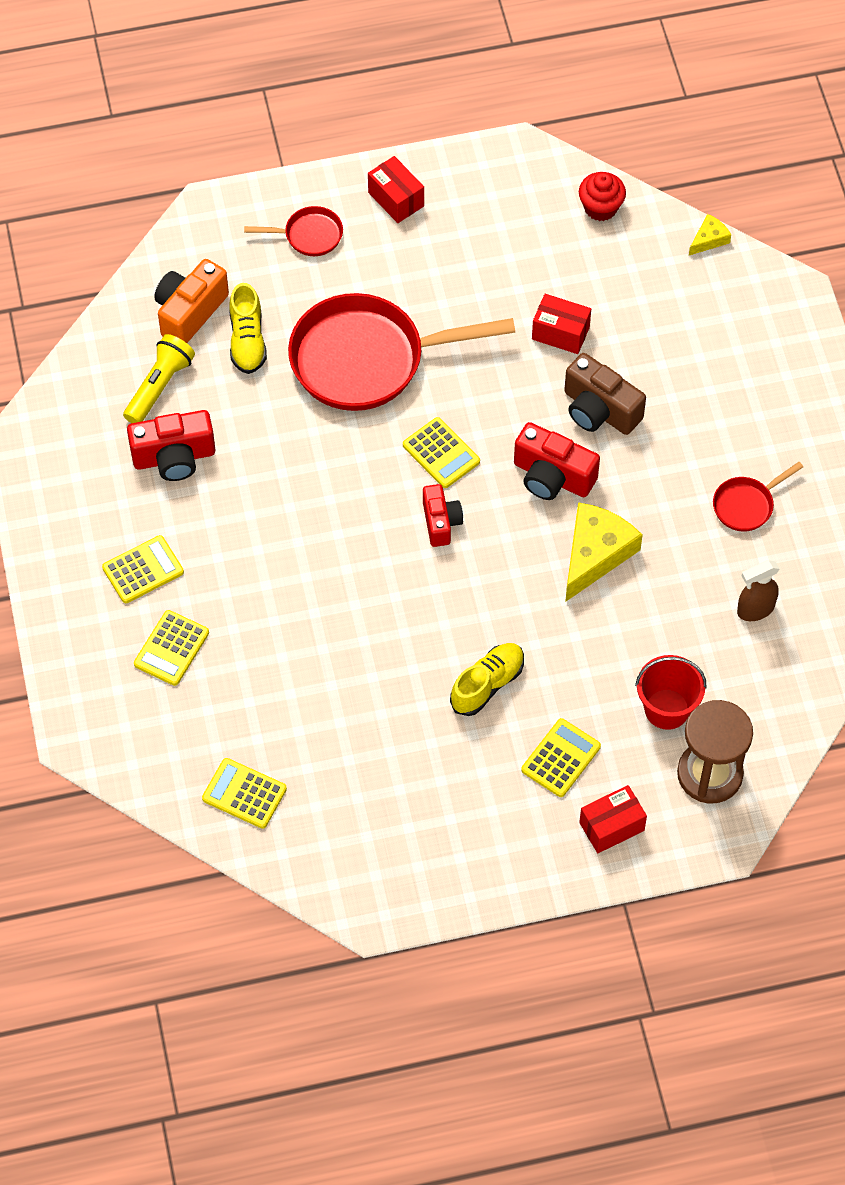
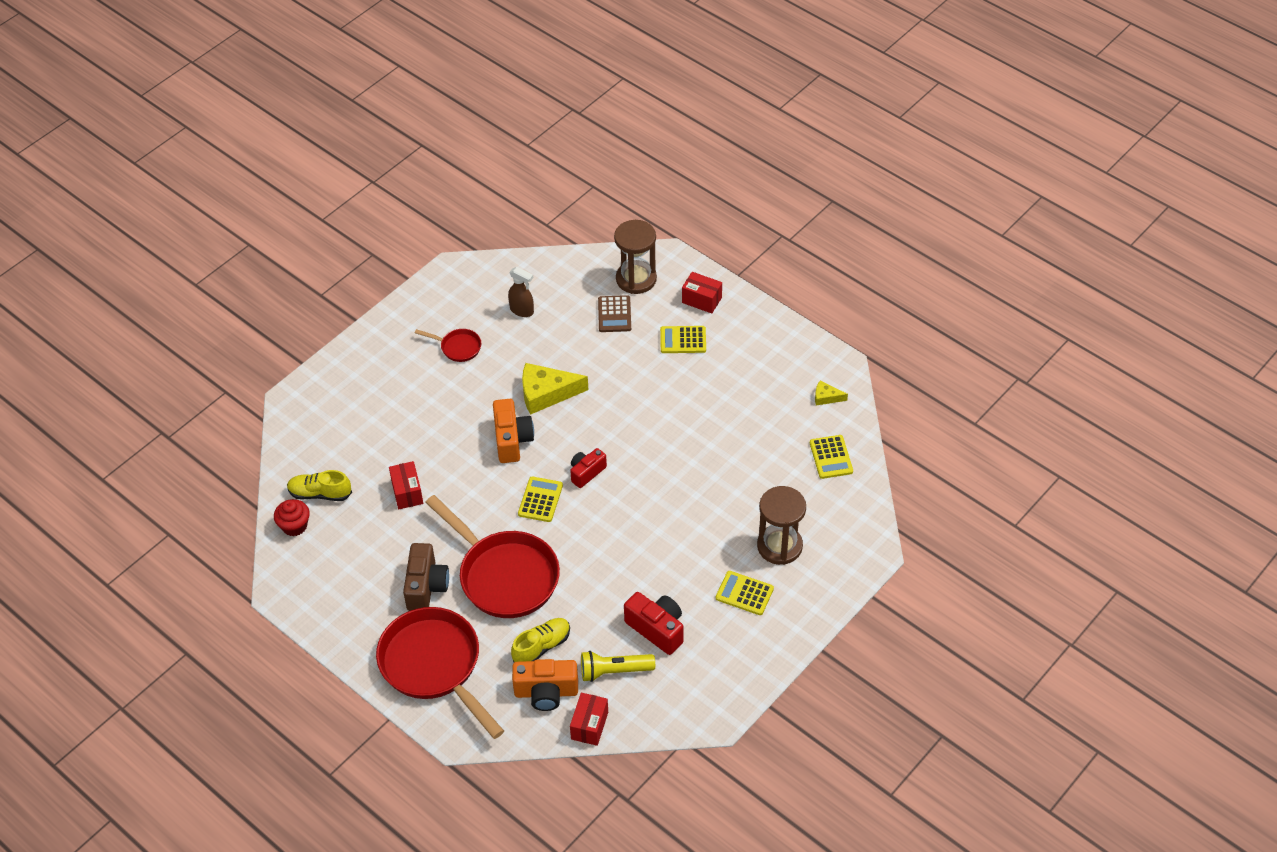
camera: 125 degrees left, 10 degrees down
yellow calculator [134,610,209,686] -> brown hourglass [757,486,806,565]
red pan [244,206,343,256] -> red pan [376,607,504,739], size x2.24
red box [368,156,424,223] -> red box moved to [570,693,608,746]
yellow shoe [450,643,524,716] -> yellow shoe moved to [287,470,352,501]
red camera [514,422,600,500] -> orange camera [493,399,534,463]
brown camera [564,353,646,435] -> brown camera moved to [403,543,449,611]
red bucket [635,655,707,730] -> brown calculator [598,295,631,332]
yellow cheese [689,214,731,255] -> yellow cheese moved to [815,380,848,406]

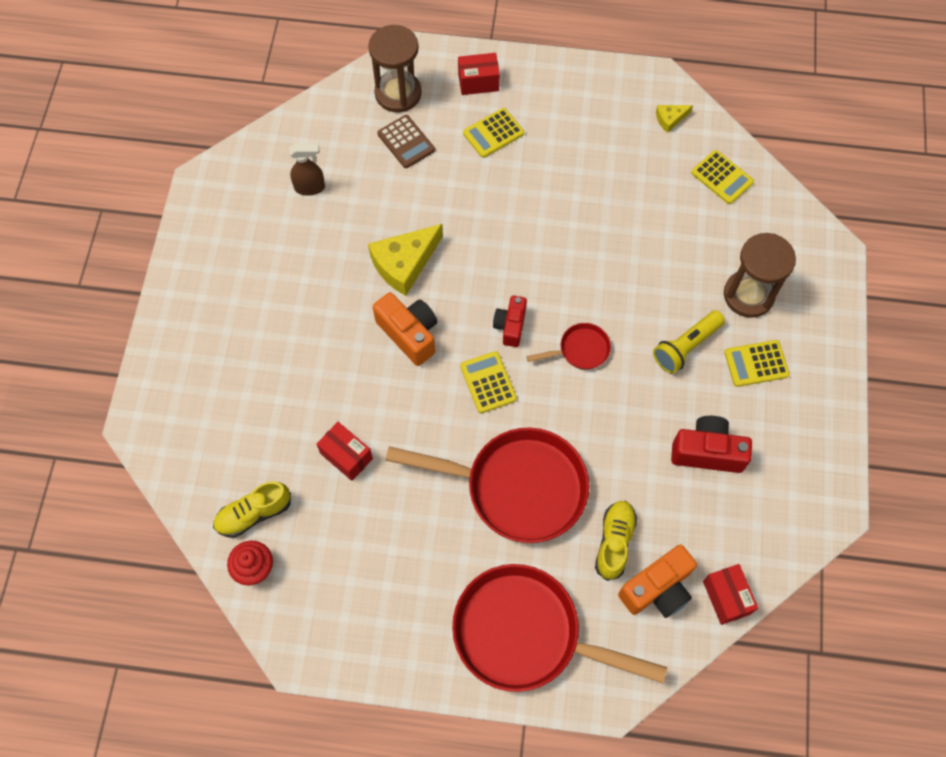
camera: 35 degrees left, 15 degrees up
brown camera [403,543,449,611] -> none
red pan [415,329,481,362] -> red pan moved to [527,323,611,369]
yellow flashlight [581,651,655,682] -> yellow flashlight moved to [653,310,725,374]

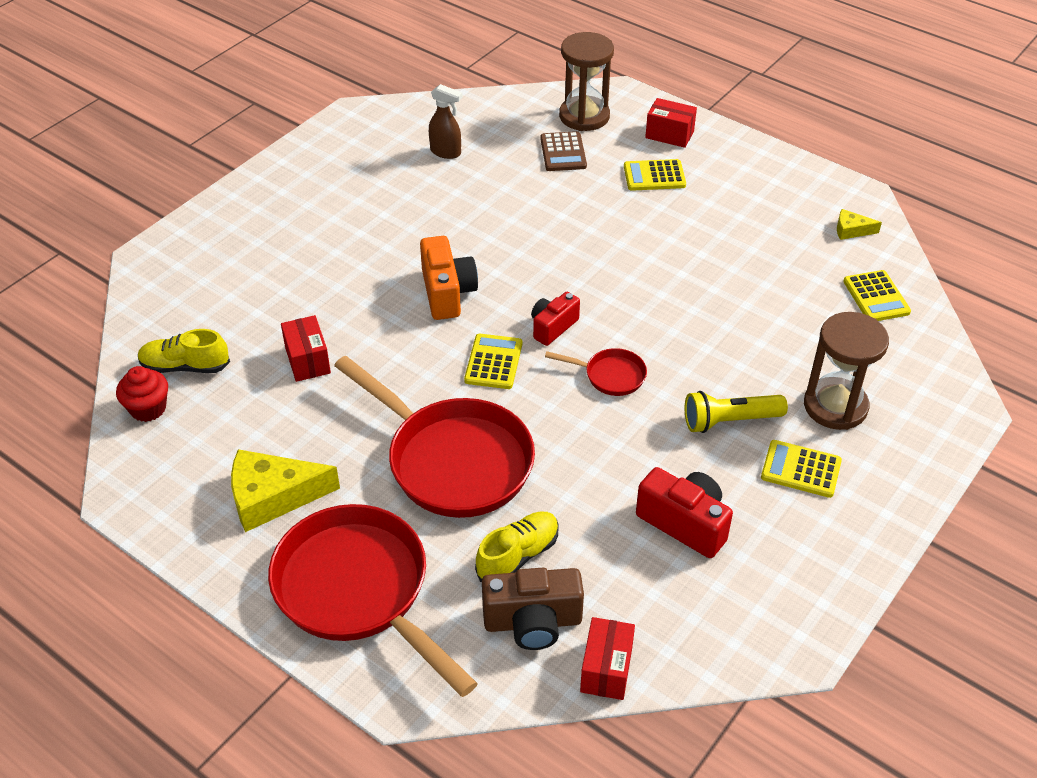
camera: 30 degrees right, 20 degrees down
yellow cheese [368,224,443,296] -> yellow cheese moved to [231,449,340,532]
orange camera [618,545,697,618] -> brown camera [482,568,584,650]

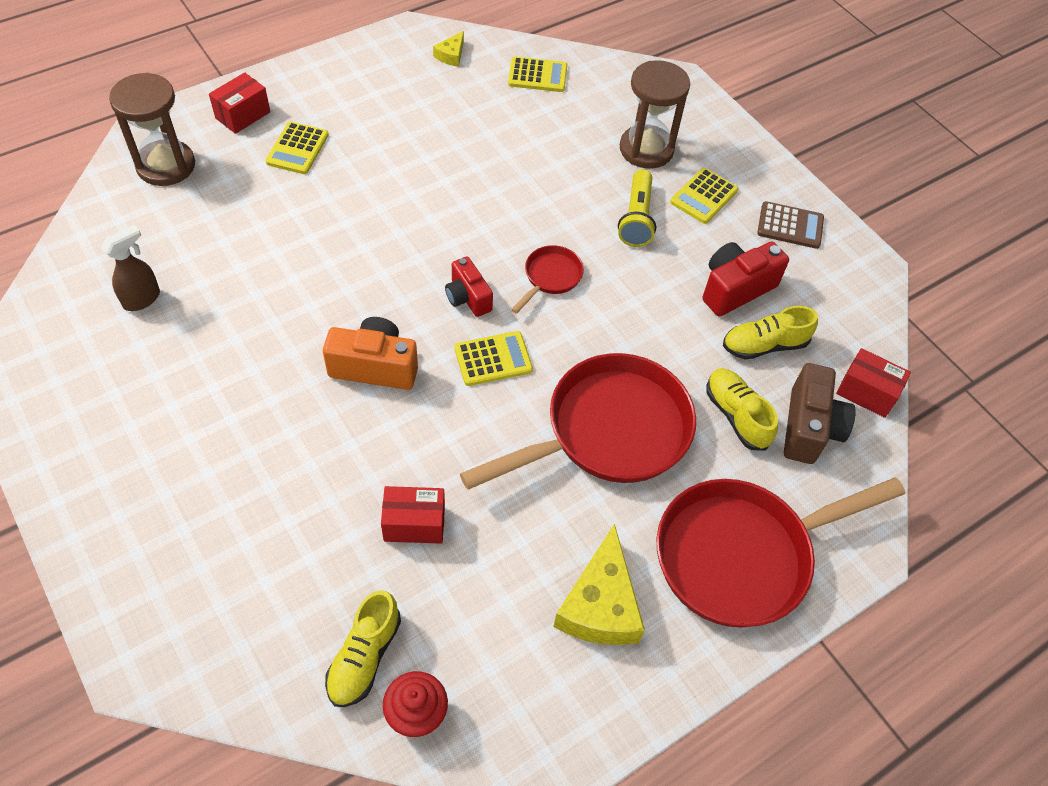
camera: 75 degrees left, 10 degrees up
yellow calculator [464,334,522,389] -> yellow calculator turned 135 degrees clockwise [454,331,533,386]
brown calculator [540,131,587,171] -> brown calculator moved to [757,201,824,249]
none -> yellow shoe [723,306,818,359]

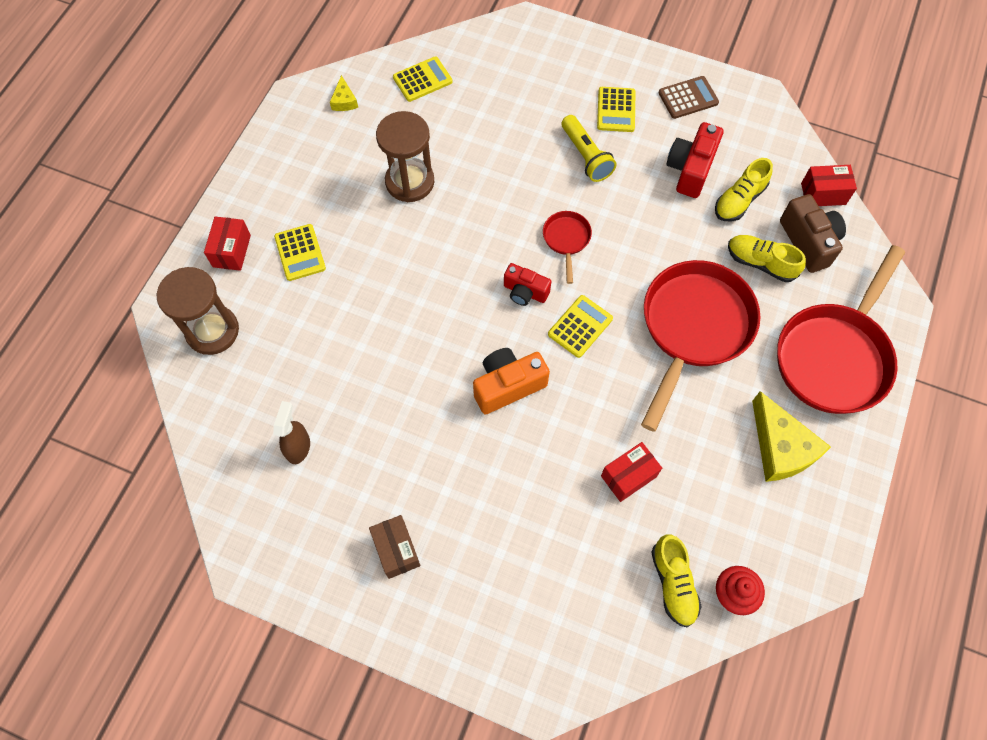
camera: 30 degrees left, 10 degrees up
brown hourglass [620,60,690,169] -> brown hourglass moved to [376,111,434,202]
none -> brown box [369,515,420,579]

